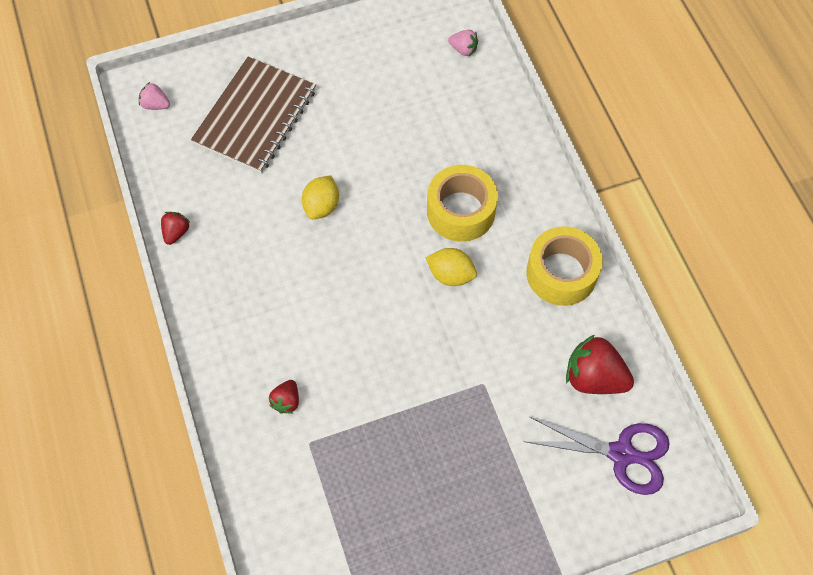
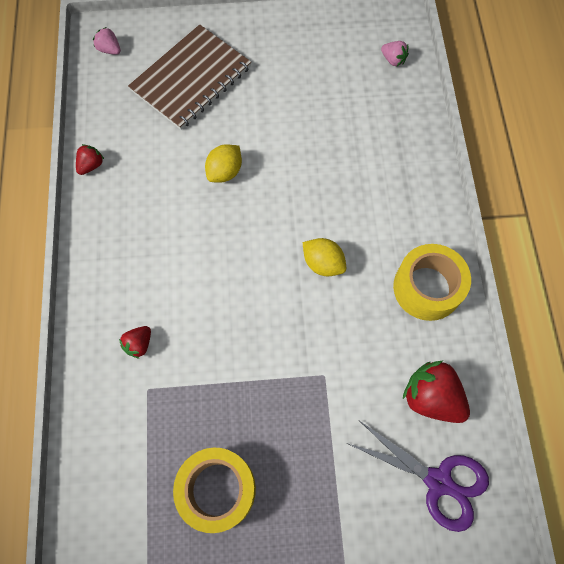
camera: 15 degrees right, 5 degrees up
yellow tape [427,165,498,242] -> yellow tape moved to [173,448,256,533]

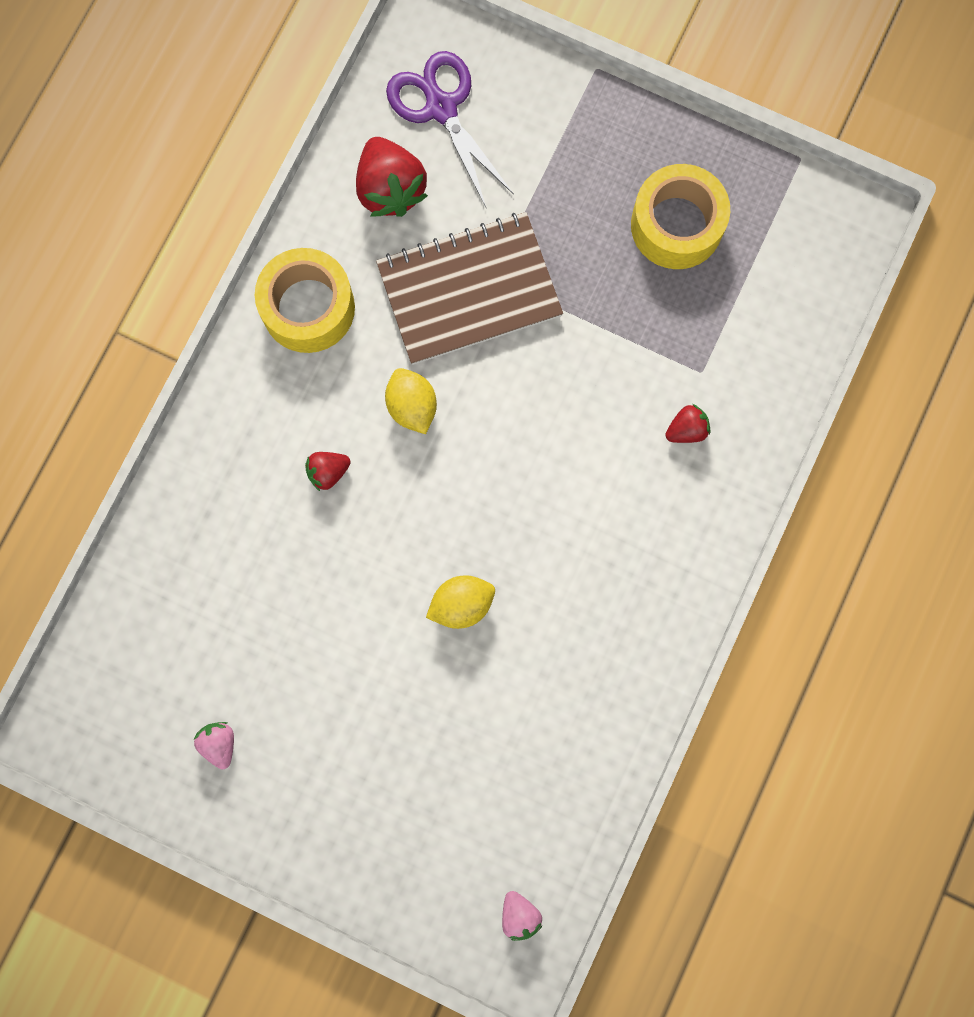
camera: 150 degrees left, 10 degrees up
red strawberry [76,144,104,175] -> red strawberry moved to [305,452,351,491]
brown notebook [128,24,251,130] -> brown notebook moved to [376,212,563,365]
pink strawberry [381,41,409,67] -> pink strawberry moved to [194,722,234,769]

